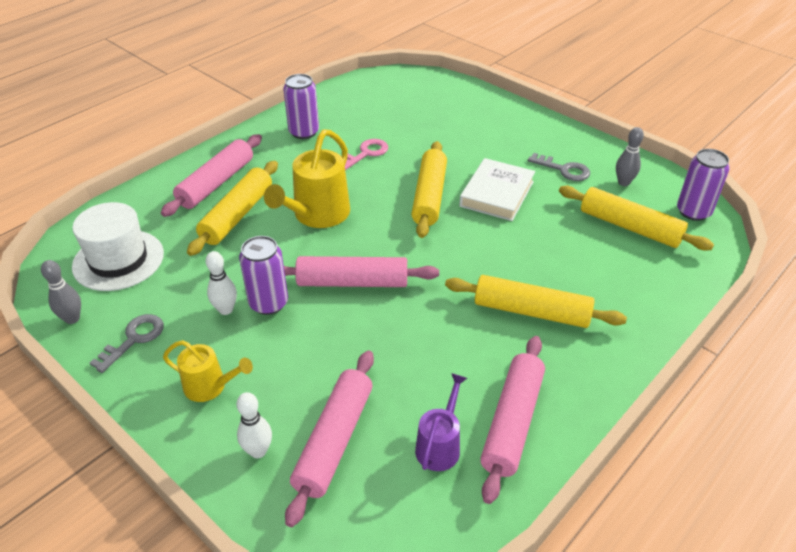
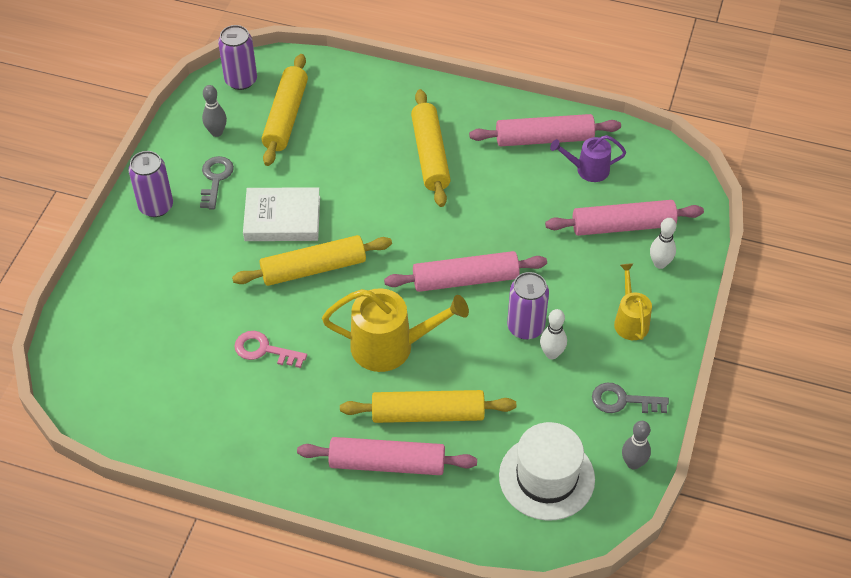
camera: 115 degrees left, 10 degrees up
purple can [283,74,319,139] -> purple can moved to [129,151,173,217]
pink rolling pin [284,256,439,287] -> pink rolling pin turned 75 degrees counterclockwise [384,251,547,292]

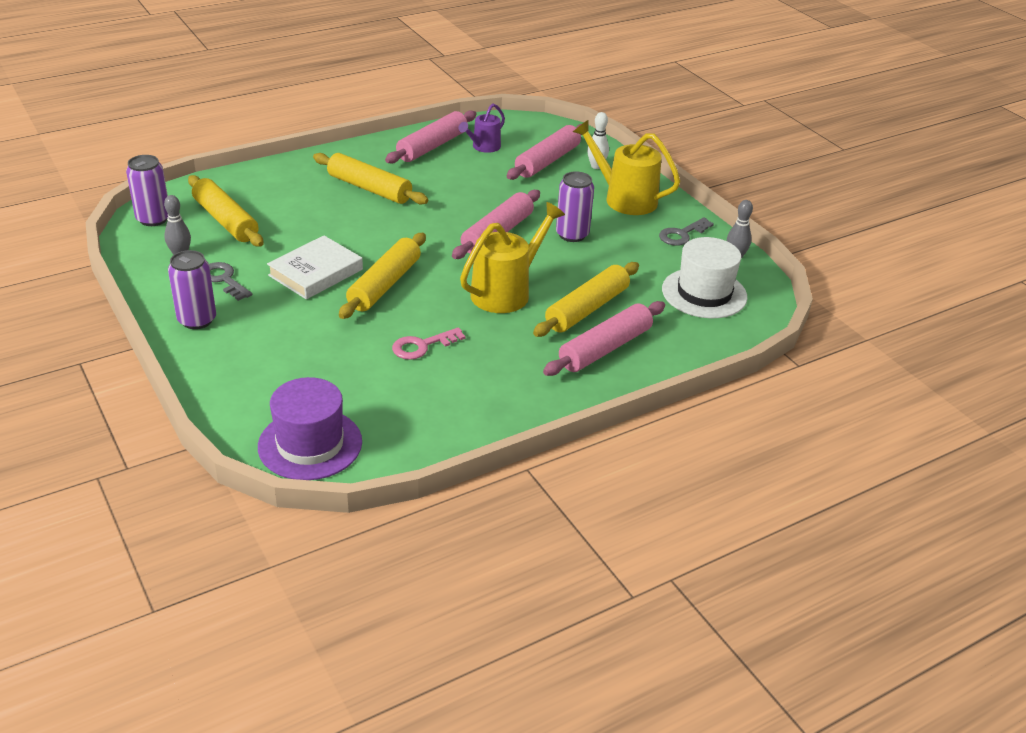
camera: 50 degrees left, 15 degrees down
white bowling pin [540,309,567,359] -> none
yellow watering can [614,263,652,340] -> yellow watering can [573,120,680,215], size x1.71
none -> purple hat [258,377,362,480]

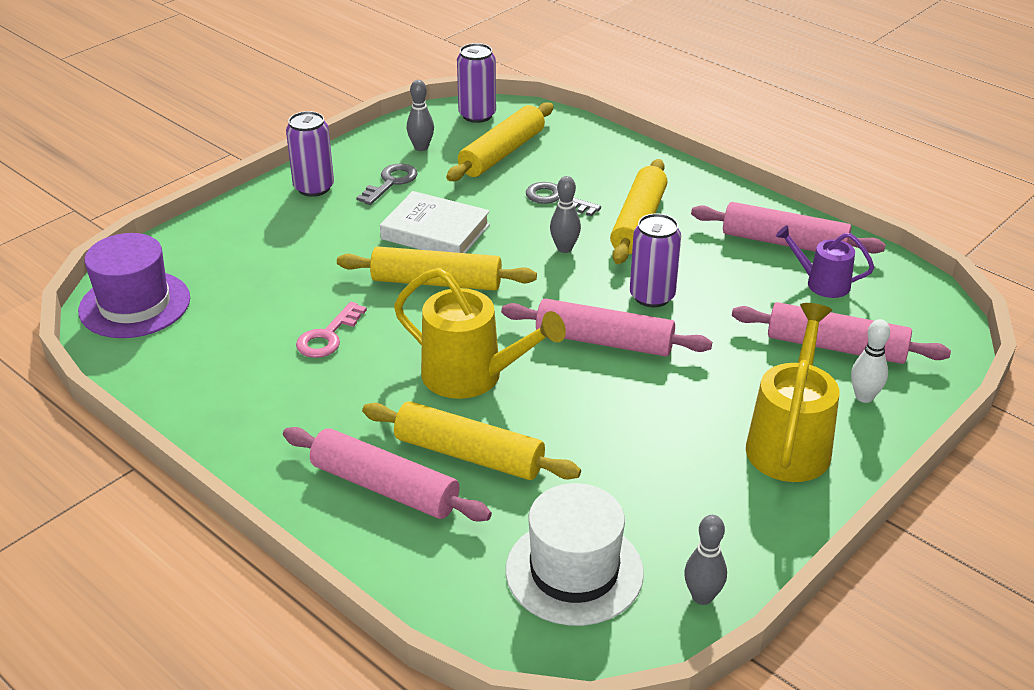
camera: 75 degrees right, 0 degrees up
pink key [392,327,466,360] -> pink key turned 105 degrees counterclockwise [296,302,367,358]
purple can [556,171,594,242] -> purple can moved to [630,213,681,307]
grey key [659,217,714,246] -> grey key moved to [526,182,601,217]
none -> grey bowling pin [550,176,581,253]

